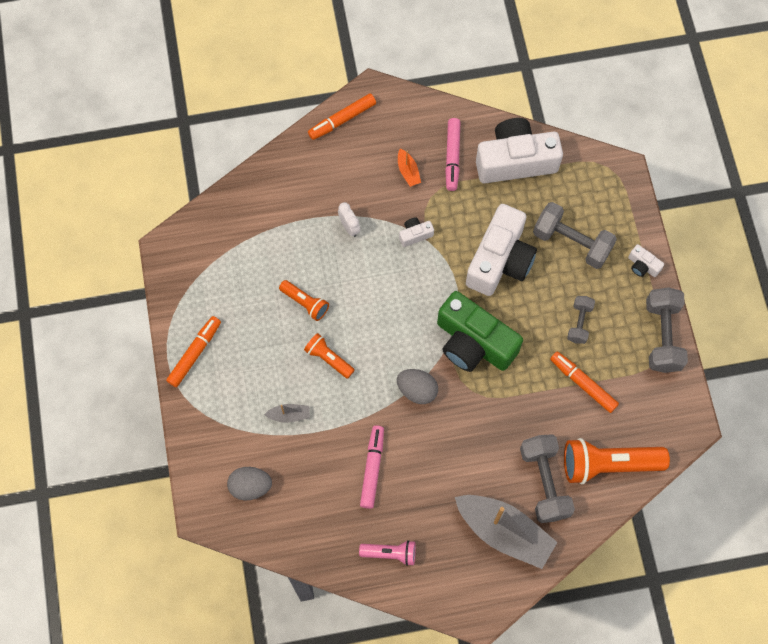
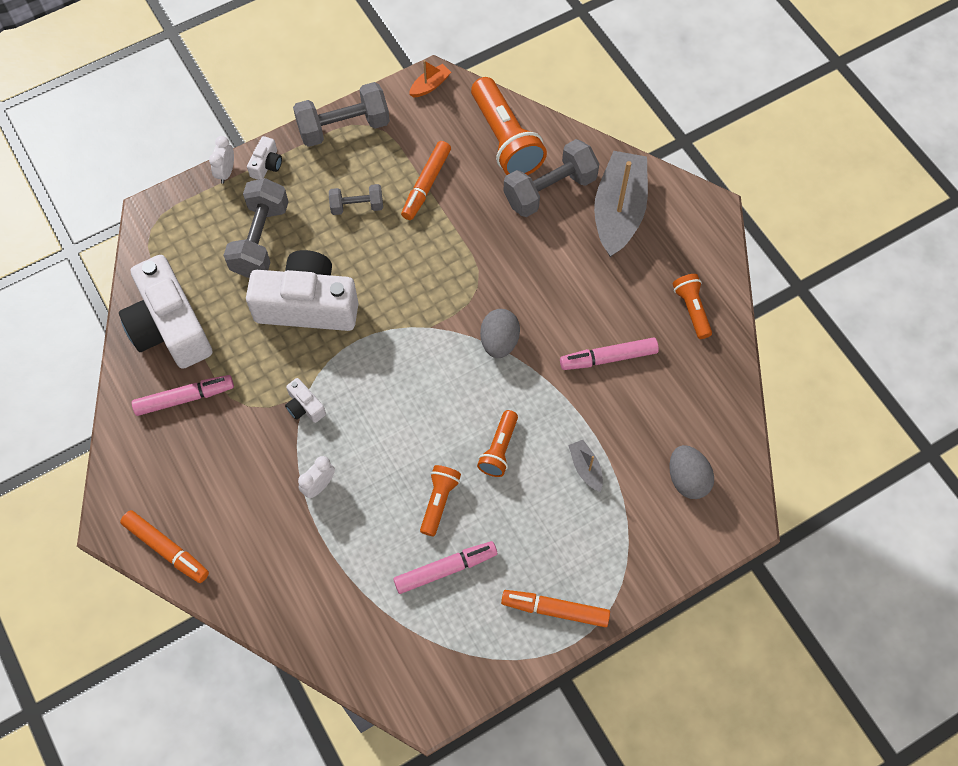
camera: 110 degrees left, 5 degrees down
pink flashlight [359,540,416,566] -> orange flashlight [673,274,712,339]
orange boat [398,149,421,187] -> orange boat moved to [409,60,451,98]
green camera [437,291,523,372] -> none
none -> white clock [209,136,234,184]
none -> pink marker [393,541,497,594]

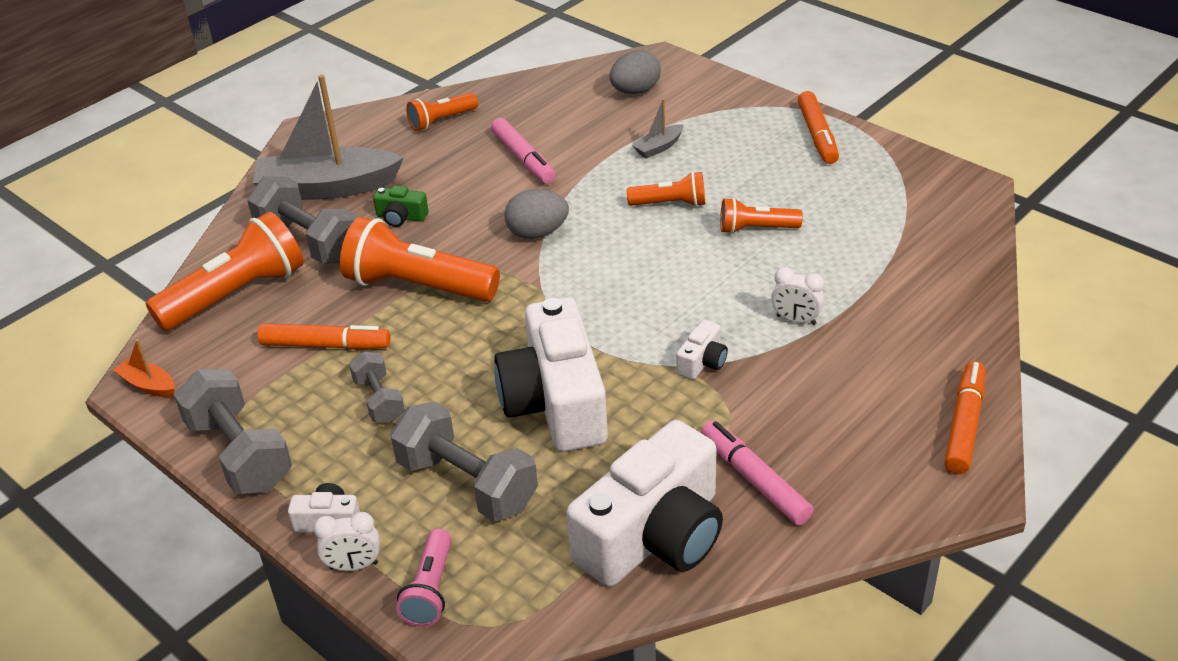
camera: 105 degrees left, 25 degrees down
grey dumbbell [223,178,289,278] -> grey dumbbell turned 45 degrees clockwise [390,401,538,522]
pink marker [393,541,497,594] -> none
none -> orange flashlight [340,217,500,302]
none -> green camera [373,186,429,227]
none -> pink flashlight [396,529,452,627]

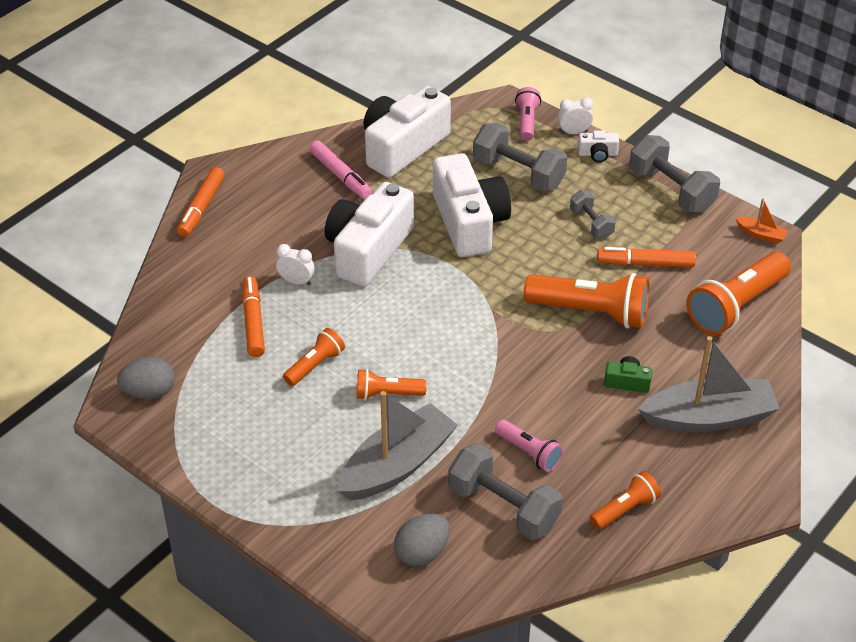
camera: 175 degrees right, 5 degrees up
grey dumbbell [247,176,357,264] -> grey dumbbell moved to [448,443,563,540]
pink marker [491,118,556,184] -> pink flashlight [495,420,563,472]
grey egg [504,189,569,239] -> grey egg moved to [117,357,175,399]
grey boat [632,98,683,159] -> grey boat [338,391,458,500], size x2.33
white camera [676,320,728,380] -> white camera [325,182,414,287], size x2.43
orange flashlight [720,198,803,234] -> orange flashlight turned 45 degrees counterclockwise [283,328,345,386]
orange marker [798,91,839,164] -> orange marker moved to [242,276,265,357]

